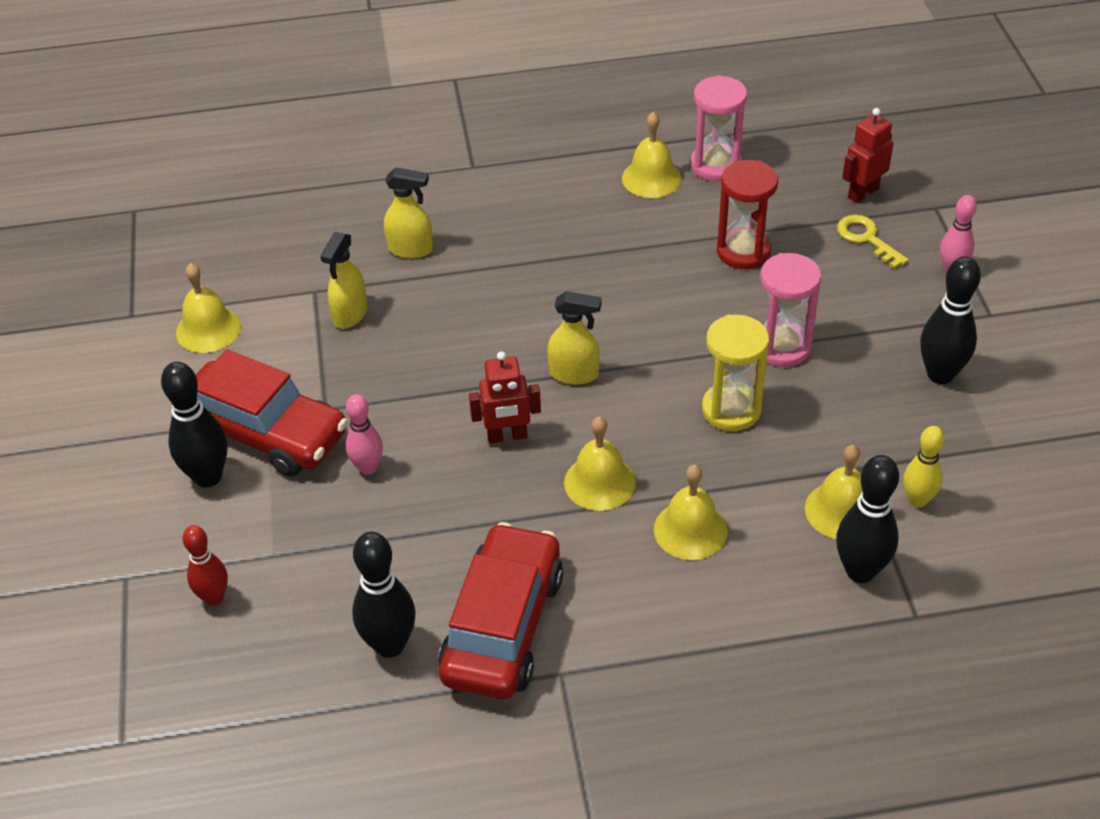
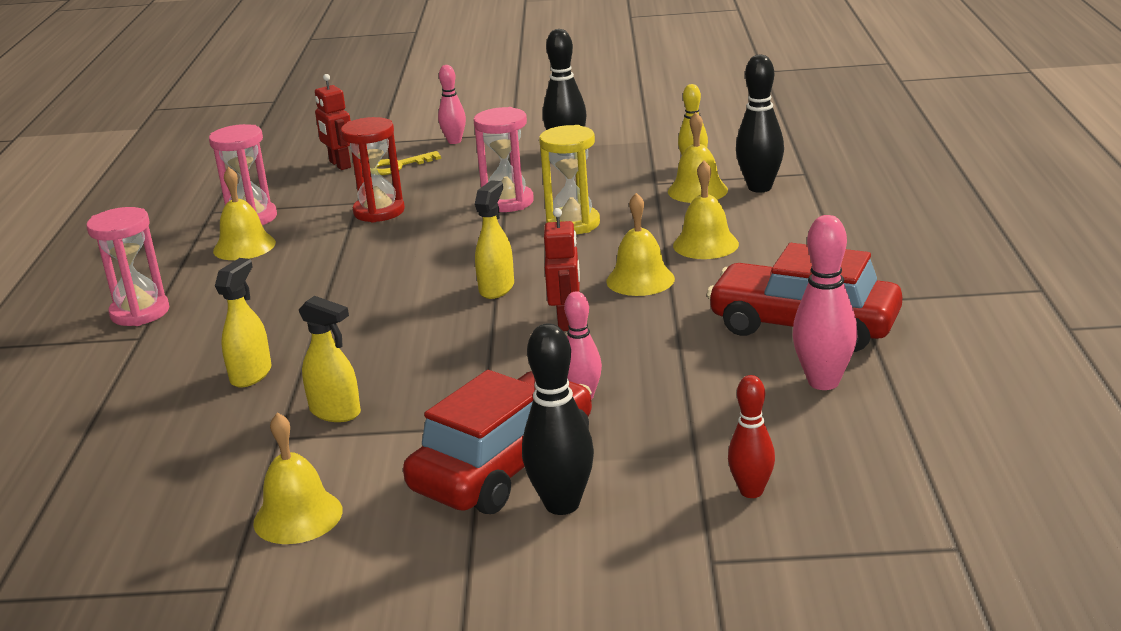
camera: 80 degrees left, 20 degrees down
black bowling pin [352,532,416,658] -> pink bowling pin [792,215,857,390]
none -> pink hourglass [86,207,169,326]

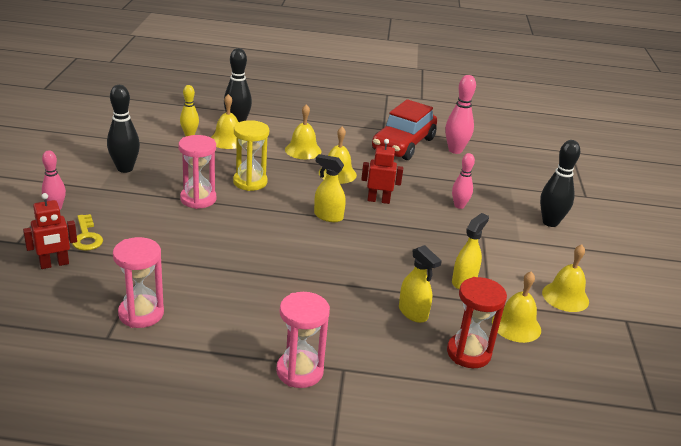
camera: 90 degrees left, 5 degrees up
yellow bell [213,167,276,260] -> yellow bell moved to [492,271,541,343]
yellow spray bottle [215,258,272,387] -> yellow spray bottle turned 150 degrees counterclockwise [399,245,442,323]
red hourglass [340,117,405,223] -> red hourglass moved to [447,277,507,368]
red car [403,370,592,514] -> none
red bowling pin [728,375,775,498] -> none

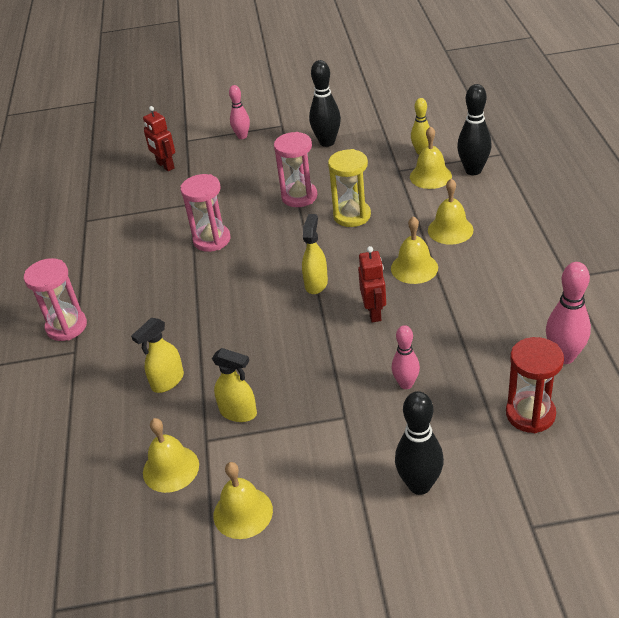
camera: 85 degrees right, 10 degrees up
yellow key [72,214,103,251] -> none
pink hourglass [113,237,164,328] -> pink hourglass moved to [180,174,231,252]
red car [372,99,437,160] -> none
red hourglass [447,277,507,368] -> red hourglass moved to [506,337,564,433]

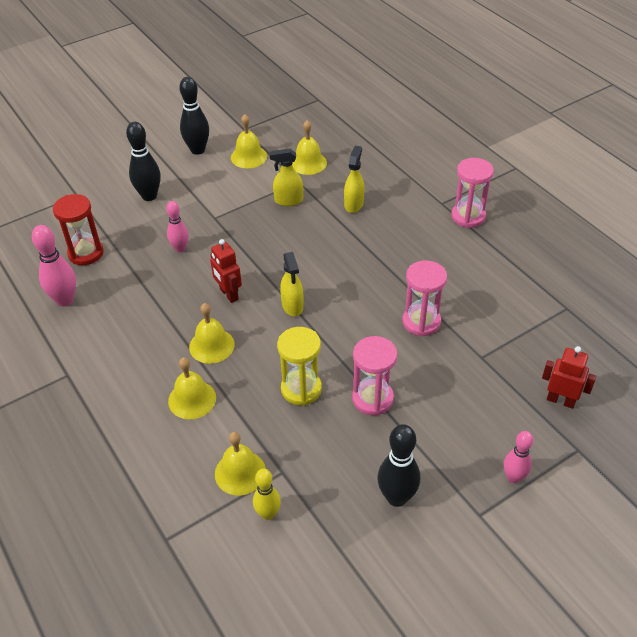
camera: 150 degrees right, 5 degrees up
black bowling pin [457,84,491,175] -> black bowling pin moved to [179,77,209,155]

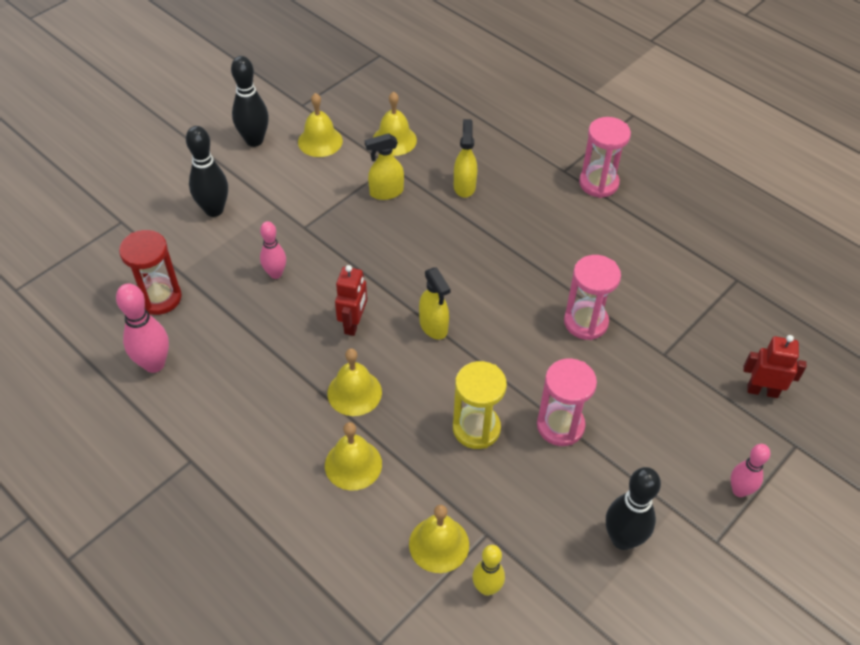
camera: 15 degrees left, 5 degrees up
red robot [210,239,242,303] -> red robot turned 120 degrees counterclockwise [335,265,367,336]

